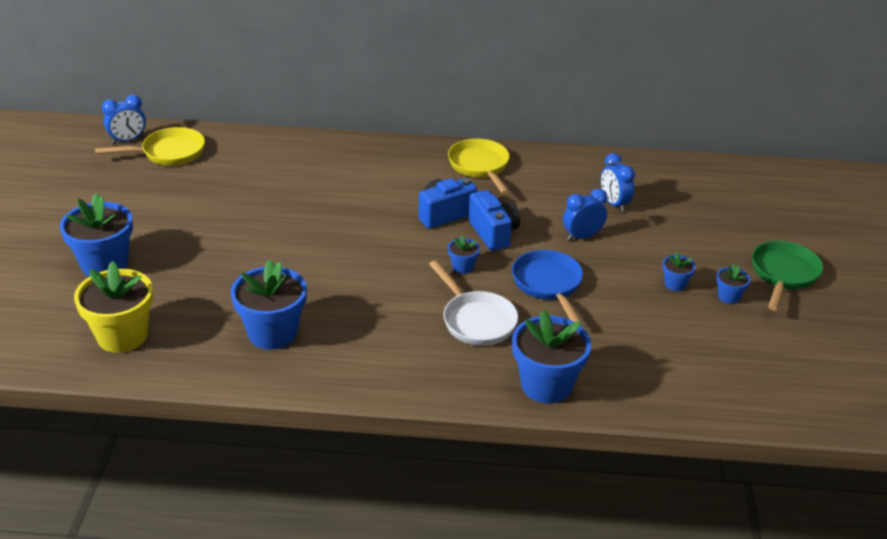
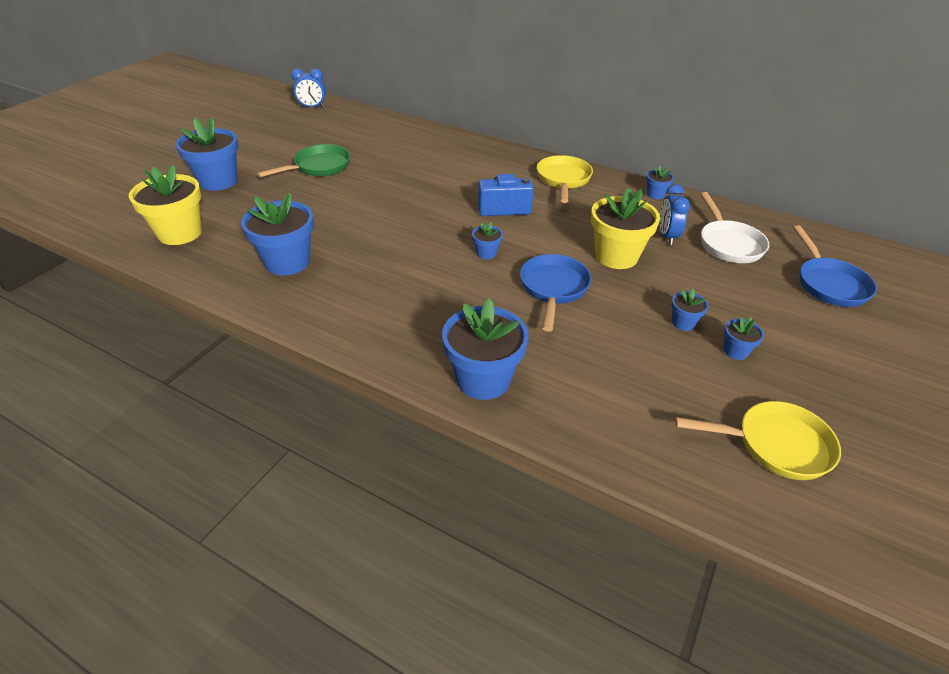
camera: 25 degrees right, 5 degrees up
yellow pan [95,127,205,166] -> yellow pan moved to [675,401,841,480]
white pan [429,260,518,346] -> white pan moved to [701,192,769,263]
blue camera [468,190,520,251] -> none
blue clock [563,189,607,241] -> yellow flower pot [591,188,660,269]
green pan [752,241,823,311] -> green pan moved to [257,144,350,177]
none -> blue flower pot [646,166,674,199]
none -> blue pan [793,225,877,307]

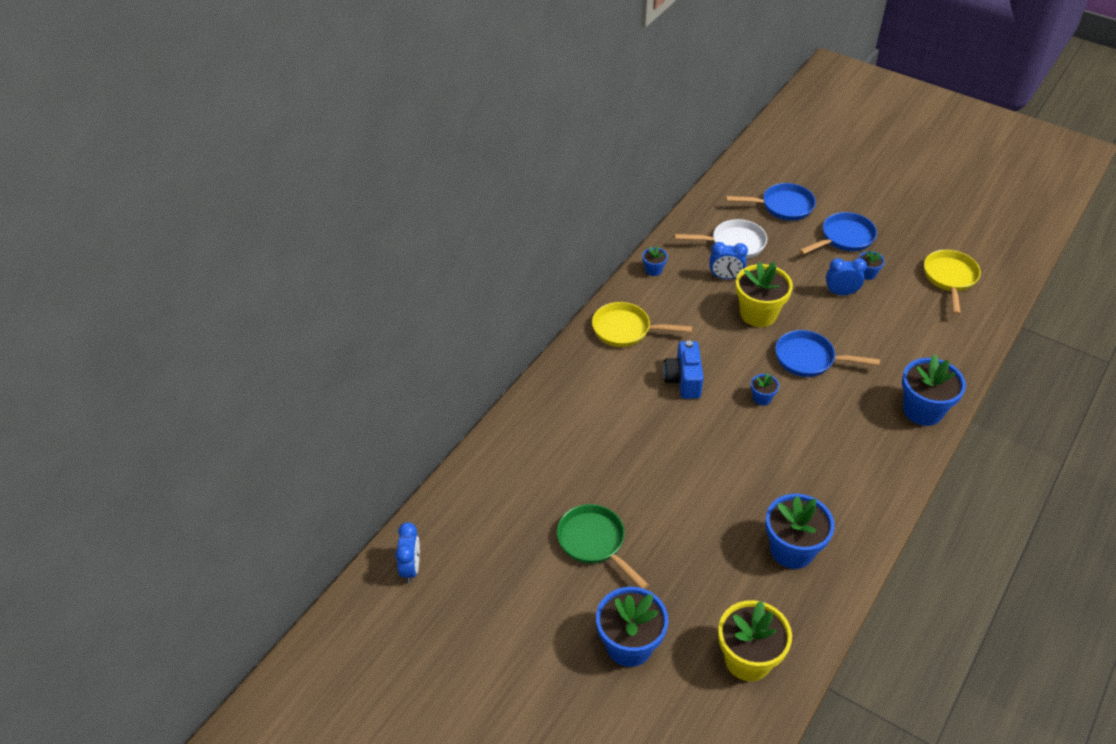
camera: 85 degrees left, 5 degrees up
blue flower pot [671,289,708,331] -> blue clock [826,258,867,295]
none -> blue pan [799,212,877,255]

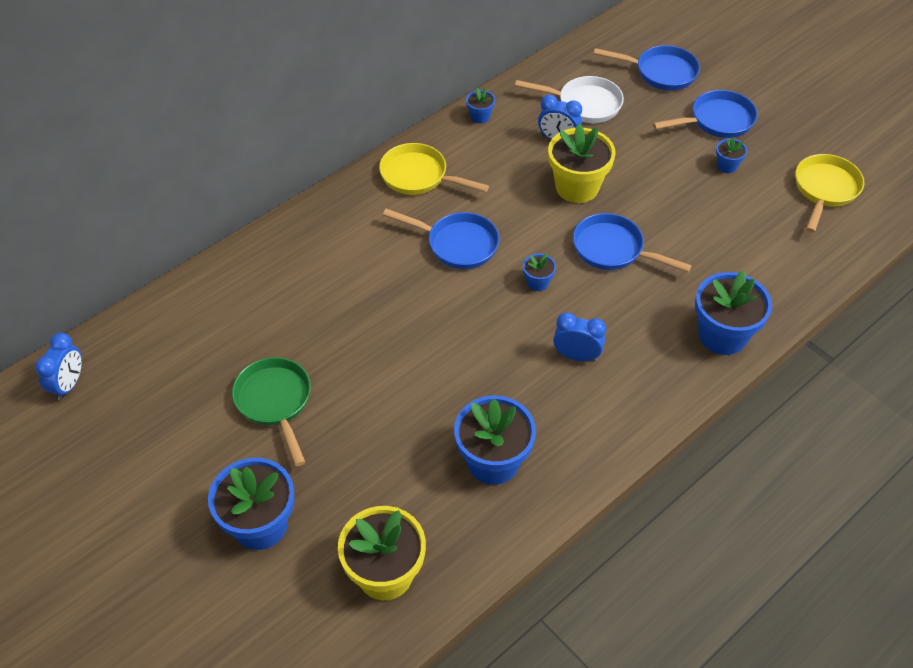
camera: 15 degrees right, 5 degrees up
blue camera [663,341,704,399] -> blue pan [383,209,499,269]
blue clock [826,258,867,295] -> blue clock moved to [553,312,606,361]

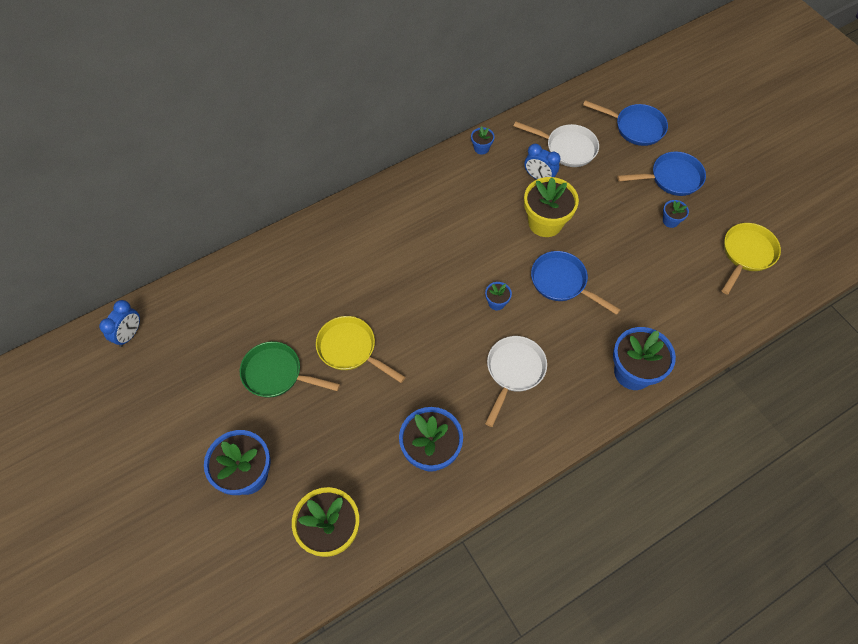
camera: 10 degrees right, 10 degrees up
green pan [232,357,311,466] -> green pan turned 60 degrees counterclockwise [240,341,340,398]
yellow pan [379,143,489,195] -> yellow pan moved to [316,316,406,383]
blue pan [383,209,499,269] -> none
blue clock [553,312,606,361] -> white pan [485,336,547,427]

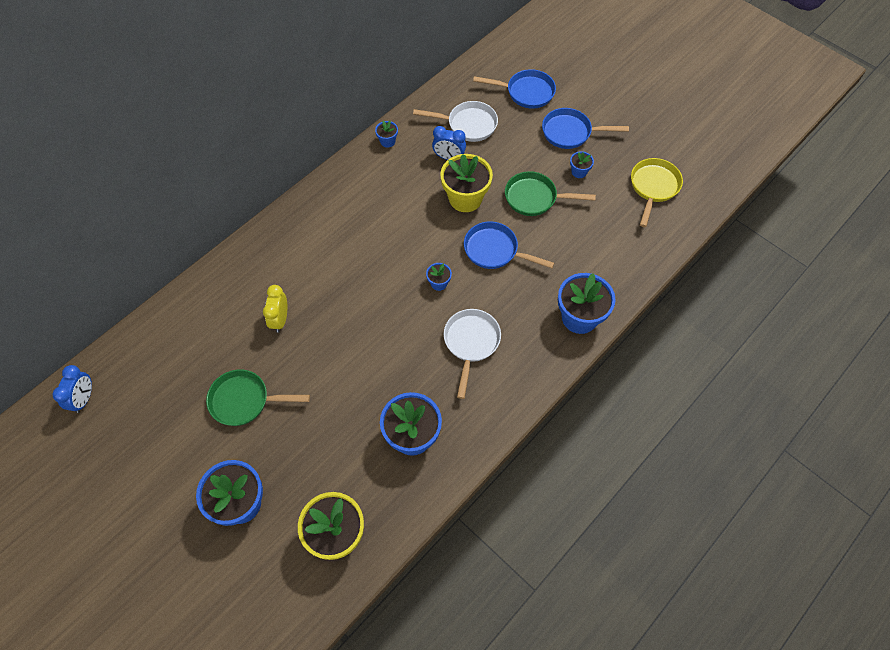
camera: 15 degrees left, 0 degrees up
yellow pan [316,316,406,383] -> none
blue pan [617,151,706,196] -> blue pan turned 150 degrees counterclockwise [542,108,629,149]
none -> yellow clock [263,285,287,333]
none -> green pan [505,171,596,216]

